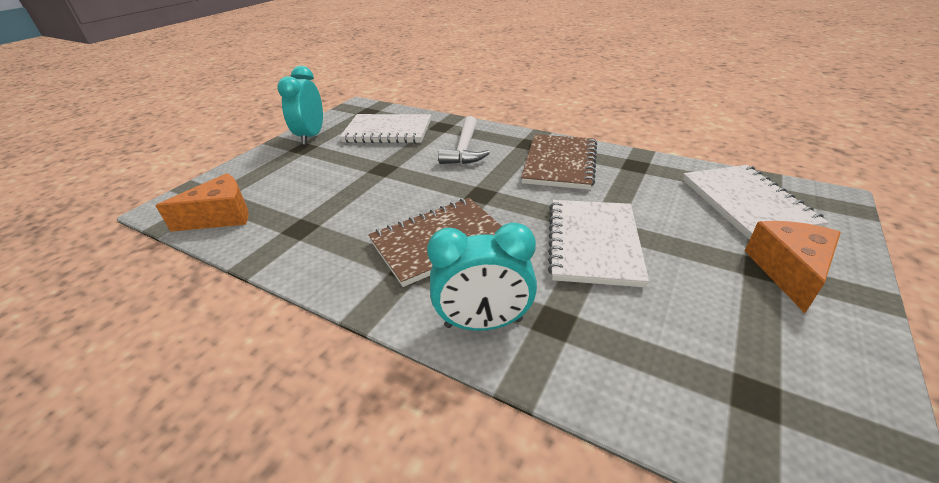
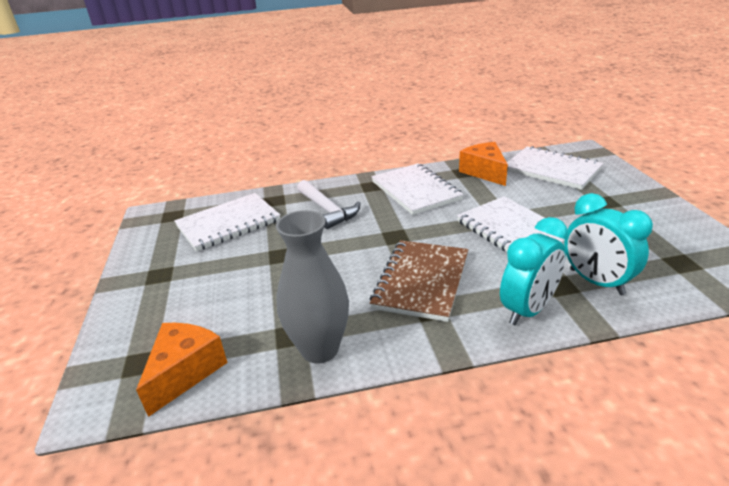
camera: 40 degrees left, 5 degrees down
turquoise clock [277,66,323,145] -> turquoise clock moved to [564,193,653,295]
brown notebook [521,134,597,190] -> white notebook [372,163,464,215]
orange cheese [745,221,841,313] -> orange cheese moved to [459,142,508,186]
none -> grey vase [276,210,349,363]

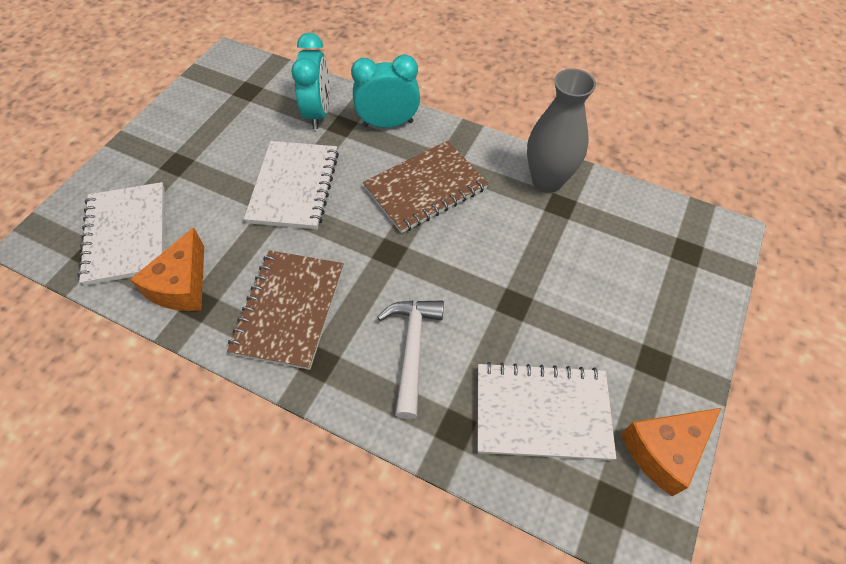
camera: 145 degrees left, 25 degrees up
orange cheese [136,323,228,417] -> orange cheese moved to [621,408,721,496]
white notebook [372,163,464,215] -> brown notebook [227,250,344,370]

